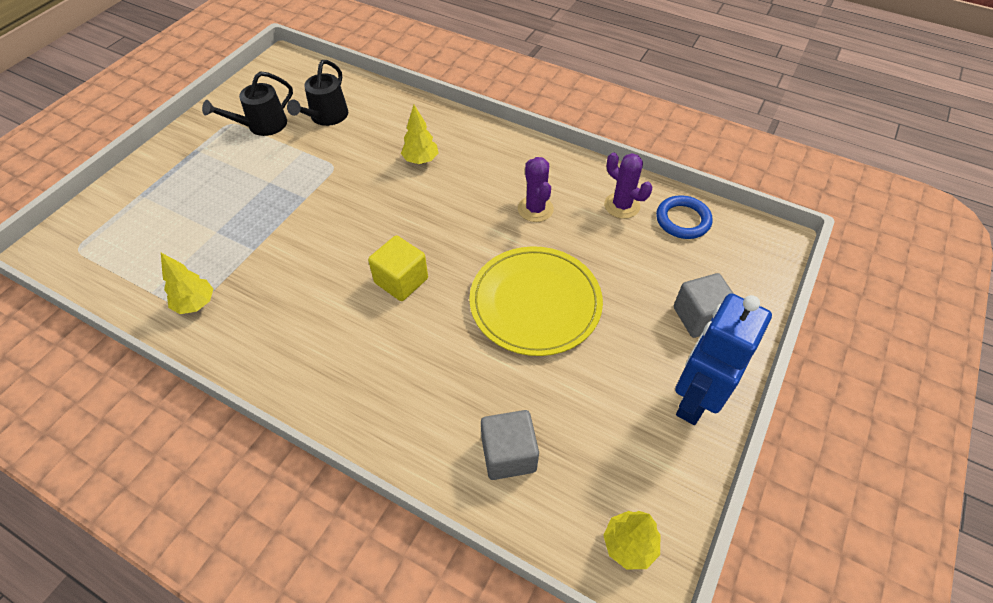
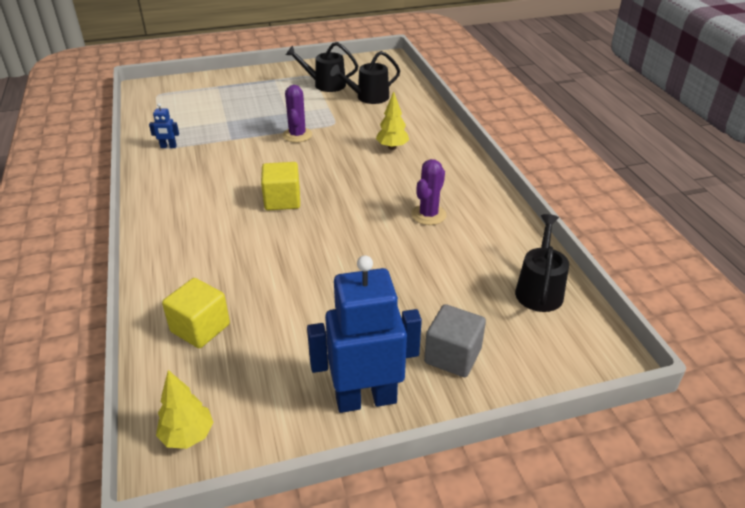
camera: 45 degrees right, 15 degrees down
yellow tree [161,253,213,314] -> blue robot [149,103,179,148]
yellow plate [469,246,603,356] -> none
grey cube [481,410,539,480] -> yellow cube [162,278,230,348]
purple cactus [604,152,652,219] -> purple cactus moved to [283,85,312,143]
blue ring [656,195,713,239] -> black watering can [515,214,569,312]

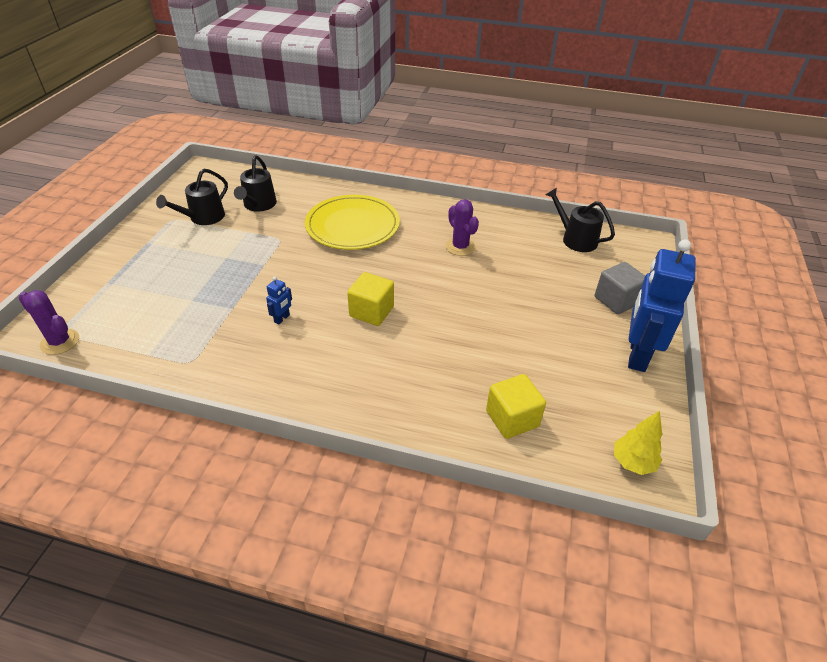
camera: 60 degrees left, 5 degrees up
blue robot [149,103,179,148] -> blue robot moved to [266,276,292,324]
purple cactus [283,85,312,143] -> purple cactus moved to [19,290,79,355]
yellow tree [376,91,409,150] -> yellow plate [305,195,400,250]

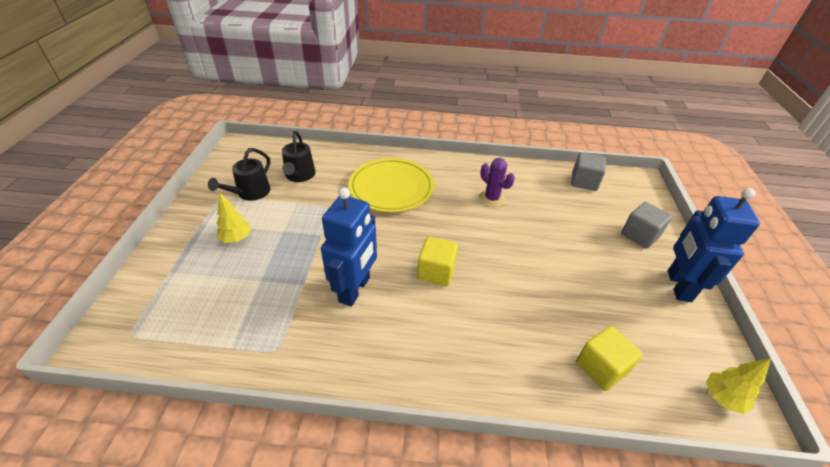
camera: 10 degrees left, 0 degrees up
purple cactus [19,290,79,355] -> none
blue robot [266,276,292,324] -> blue robot [321,187,377,307], size x2.48
black watering can [546,188,615,252] -> grey cube [571,152,606,191]
none -> yellow tree [217,193,252,243]

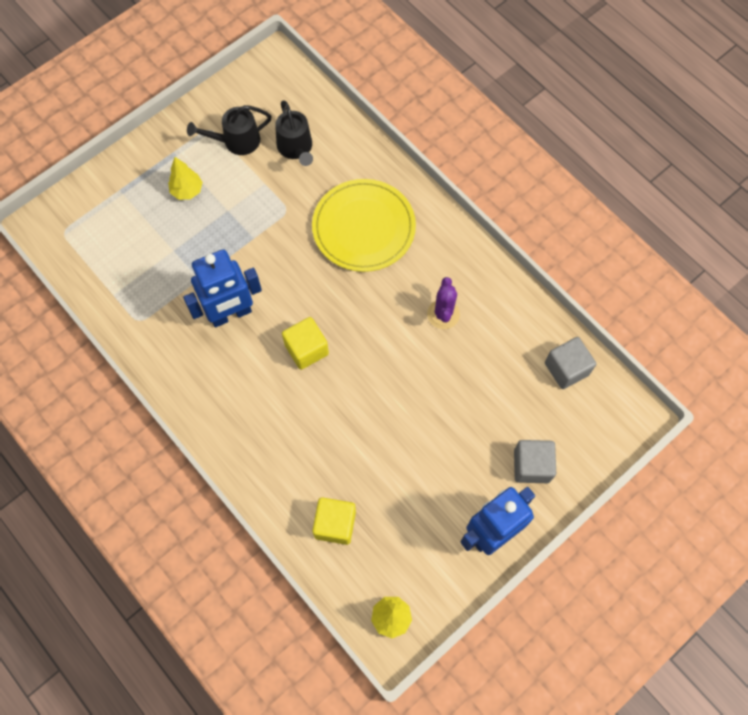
camera: 45 degrees right, 25 degrees up
black watering can [282,131,315,182] -> black watering can turned 60 degrees counterclockwise [275,100,313,166]

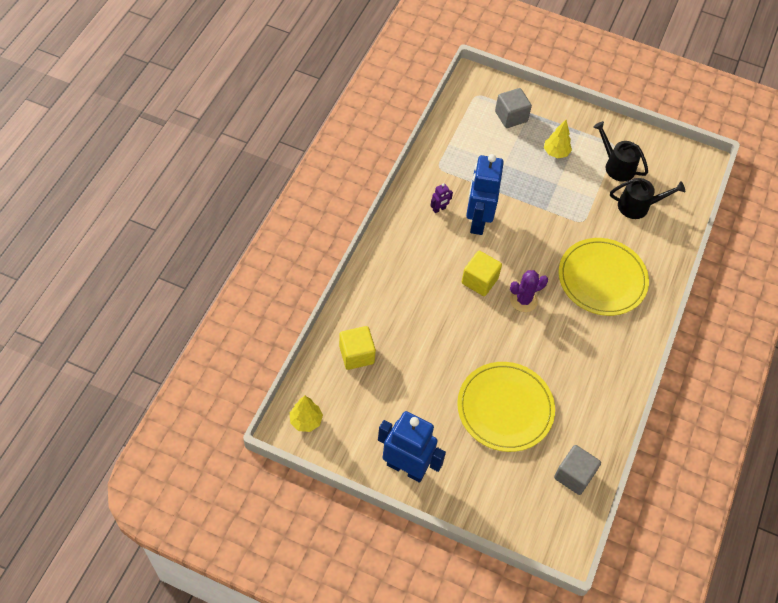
camera: 60 degrees right, 10 degrees down
blue robot [183,249,262,327] -> blue robot turned 60 degrees clockwise [466,154,504,235]
black watering can [275,100,313,166] -> black watering can turned 135 degrees counterclockwise [610,178,685,219]
purple cactus [427,277,460,329] -> purple cactus moved to [510,270,548,312]
grey cube [514,440,556,483] -> grey cube moved to [495,88,532,128]
none -> purple robot [430,183,453,213]
none -> yellow plate [457,362,555,452]

